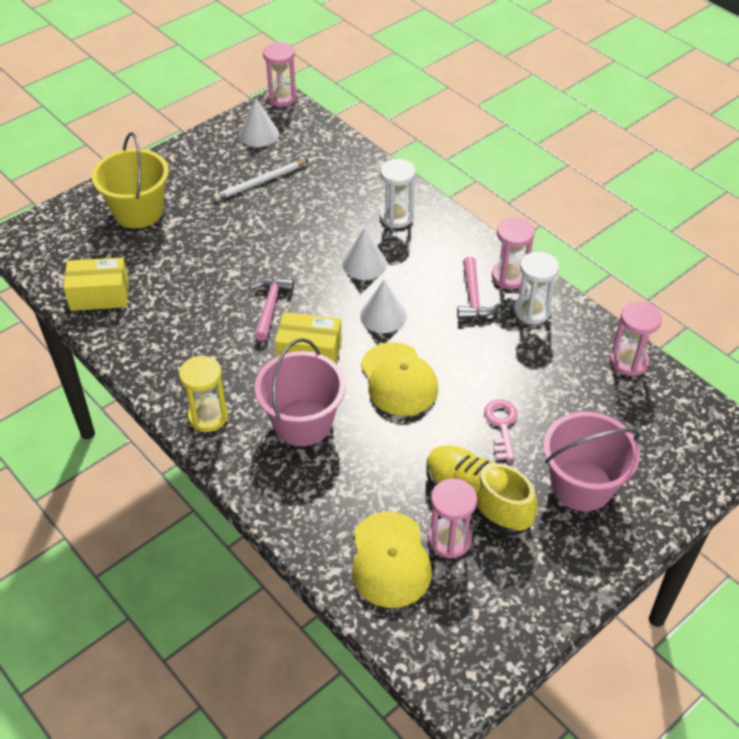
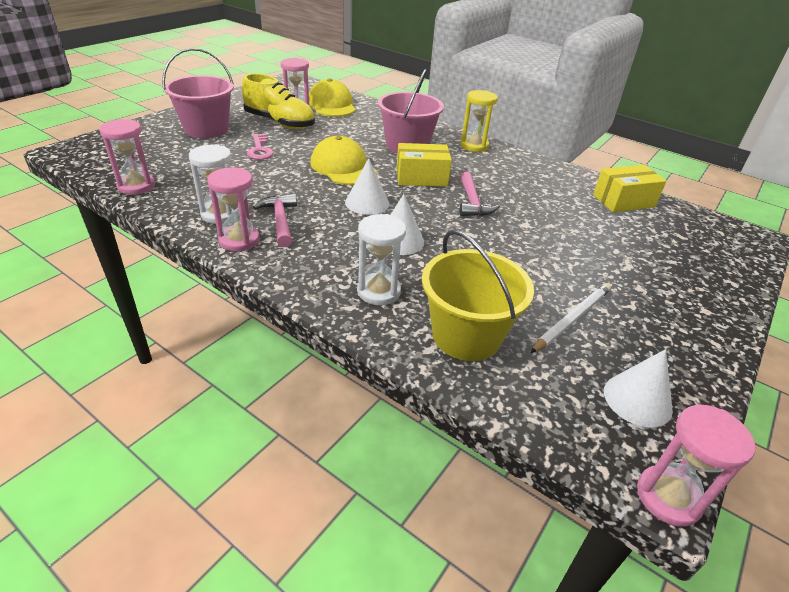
camera: 165 degrees right, 10 degrees down
yellow bucket [92,132,169,228] -> yellow bucket moved to [422,230,534,361]

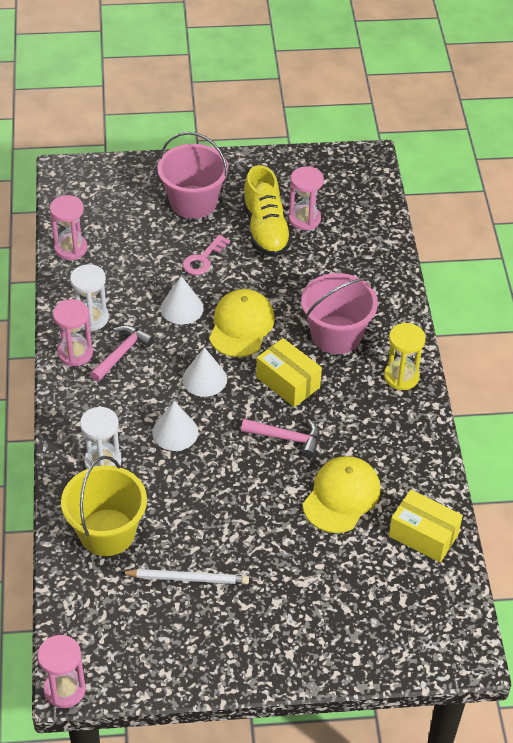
camera: 50 degrees right, 10 degrees up
yellow cap [309,78,356,117] -> yellow cap moved to [303,456,381,533]
pink hammer [460,172,500,216] -> pink hammer turned 120 degrees counterclockwise [241,419,319,458]
white cone [604,349,673,428] -> white cone moved to [161,276,204,324]

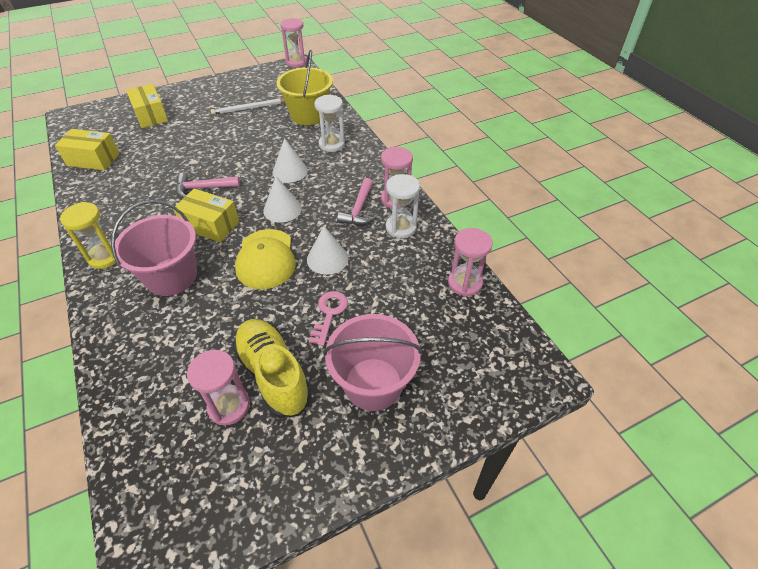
camera: 160 degrees right, 0 degrees up
yellow cap [303,456,381,533] -> none
none -> yellow box [126,84,168,128]

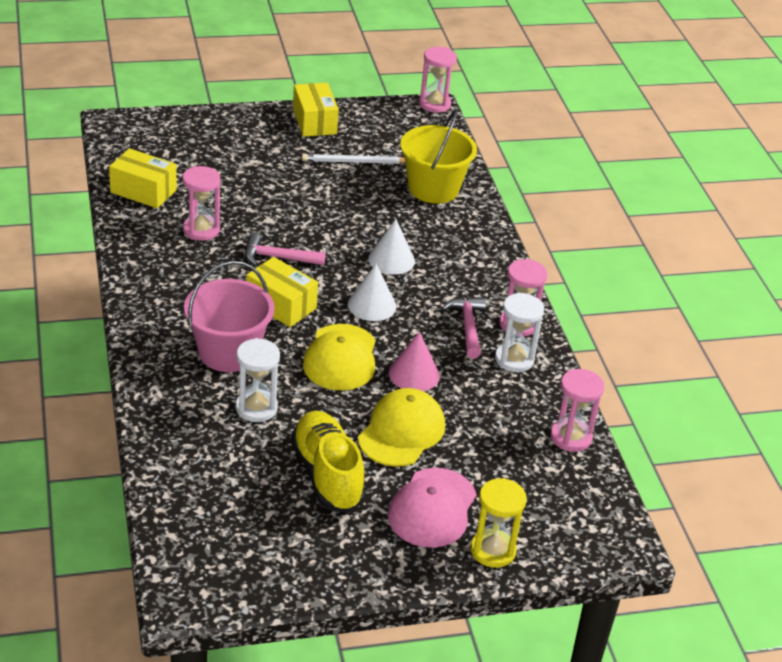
camera: 10 degrees right, 10 degrees down
yellow hourglass [60,202,116,269] -> yellow hourglass moved to [471,478,527,568]
yellow box [126,84,168,128] -> yellow box moved to [293,83,339,137]
pink hourglass [187,350,250,425] -> pink hourglass moved to [182,166,220,241]
white cone [307,226,348,275] -> pink cone [389,332,440,391]
pink key [309,291,348,346] -> yellow cap [358,388,445,467]
white hourglass [314,95,345,152] -> white hourglass moved to [236,338,280,422]
pink bucket [324,314,422,411] -> pink cap [388,468,476,548]
pink hammer [337,178,375,225] -> pink hammer turned 150 degrees clockwise [441,297,486,358]

